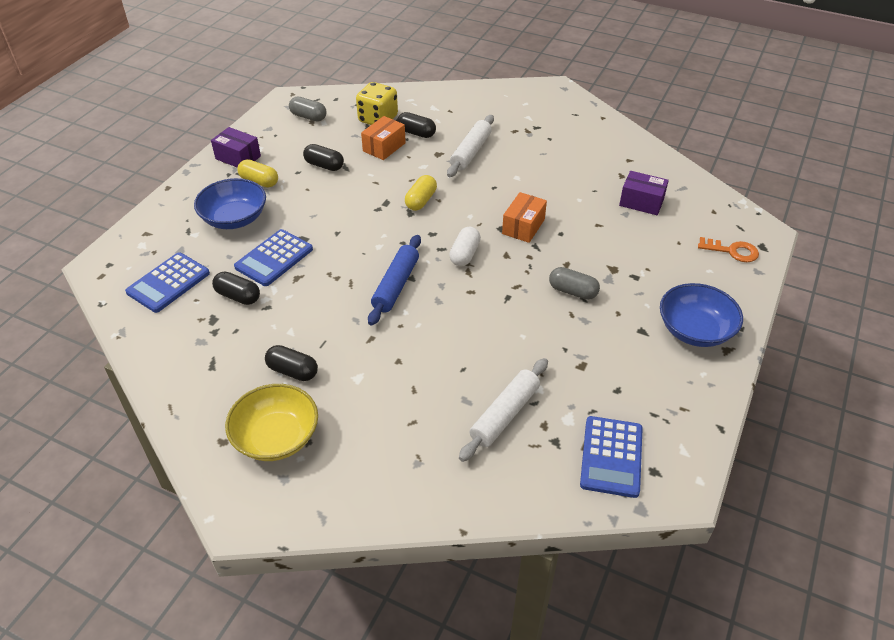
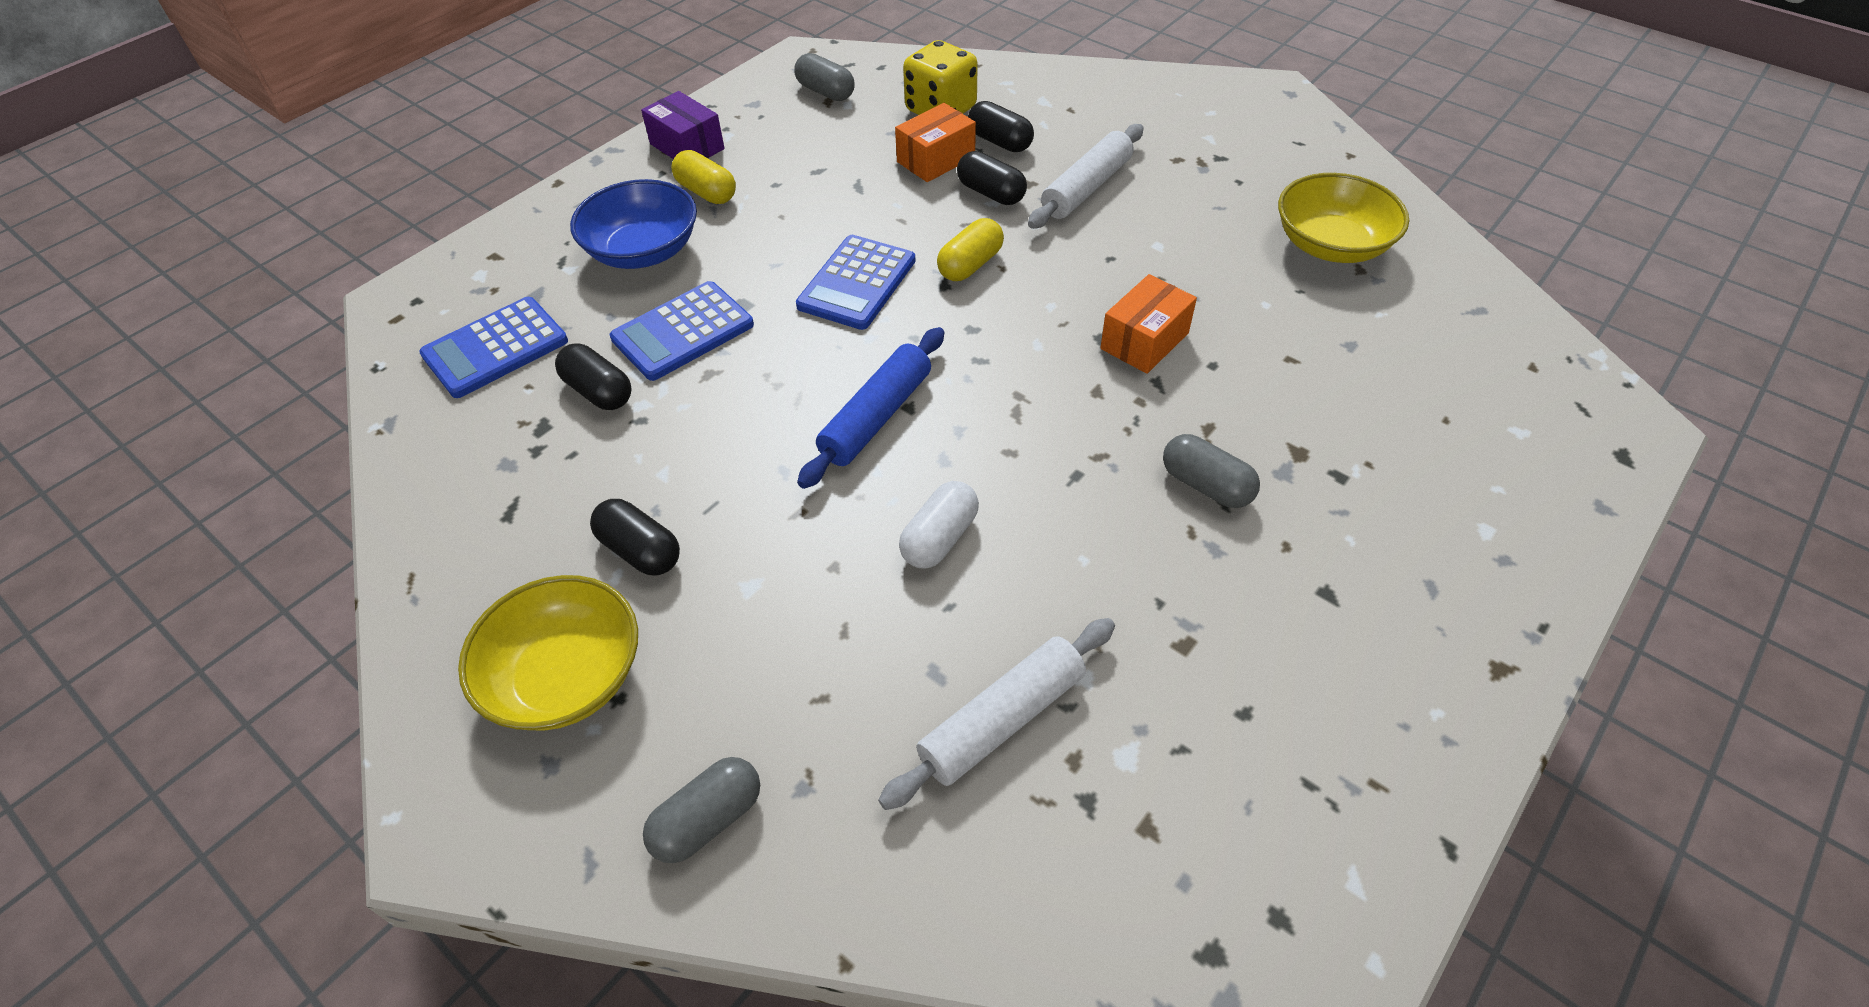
camera: 15 degrees right, 5 degrees up
black capsule [303,144,344,171] -> black capsule moved to [957,151,1027,205]
white capsule [449,227,481,266] -> white capsule moved to [899,481,979,568]
blue calculator [580,416,643,498] -> blue calculator moved to [796,235,915,330]
purple box [619,171,669,215] -> none
blue bowl [660,283,743,347] -> none
orange key [698,237,759,262] -> none
none -> grey capsule [643,757,760,863]
none -> yellow bowl [1278,173,1409,263]

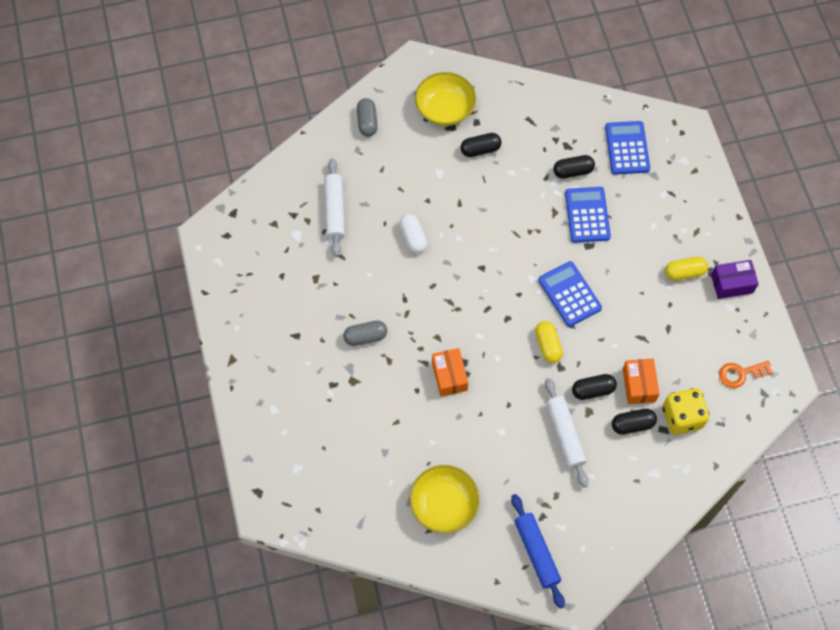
camera: 125 degrees right, 15 degrees up
blue bowl [570,179,697,269] -> none
grey capsule [794,53,855,101] -> orange key [719,361,773,388]
blue rolling pin [797,327,944,489] -> blue rolling pin moved to [511,494,565,609]

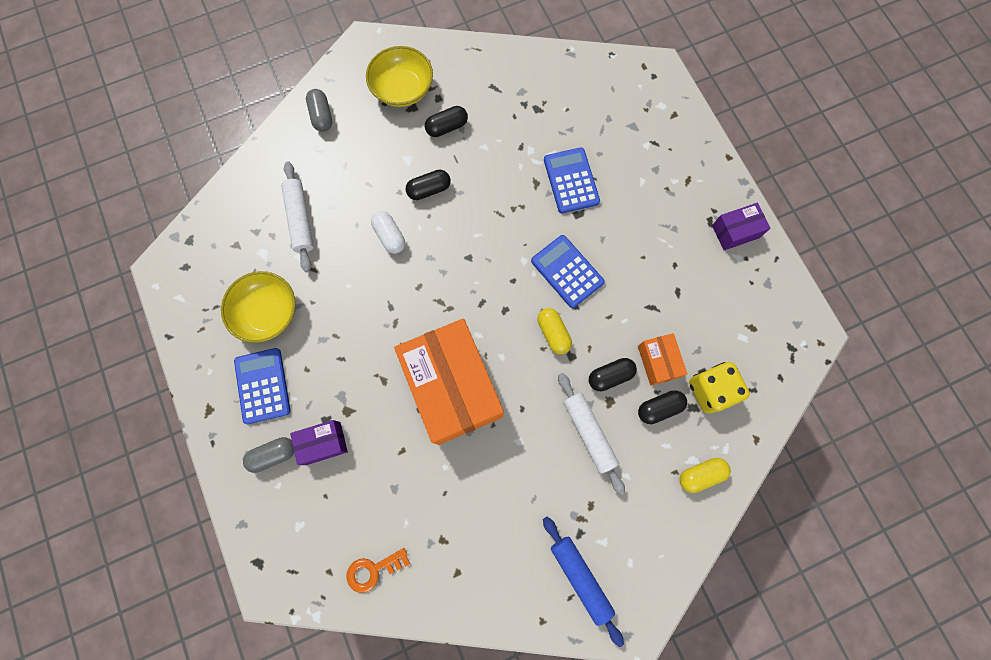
camera: 10 degrees left, 10 degrees up
grey capsule [343,321,387,346] -> grey capsule moved to [243,437,294,473]
yellow bowl [409,465,480,534] -> yellow bowl moved to [221,271,296,343]
orange box [432,348,468,396] -> orange box [394,319,504,445], size x2.25
black capsule [553,155,595,179] -> black capsule moved to [405,170,451,200]
blue calculator [605,121,650,175] -> blue calculator moved to [234,348,291,424]
yellow capsule [665,257,708,281] -> yellow capsule moved to [680,458,731,493]
orange key [719,361,773,388] -> orange key moved to [346,548,410,593]
none -> purple box [290,420,348,465]

